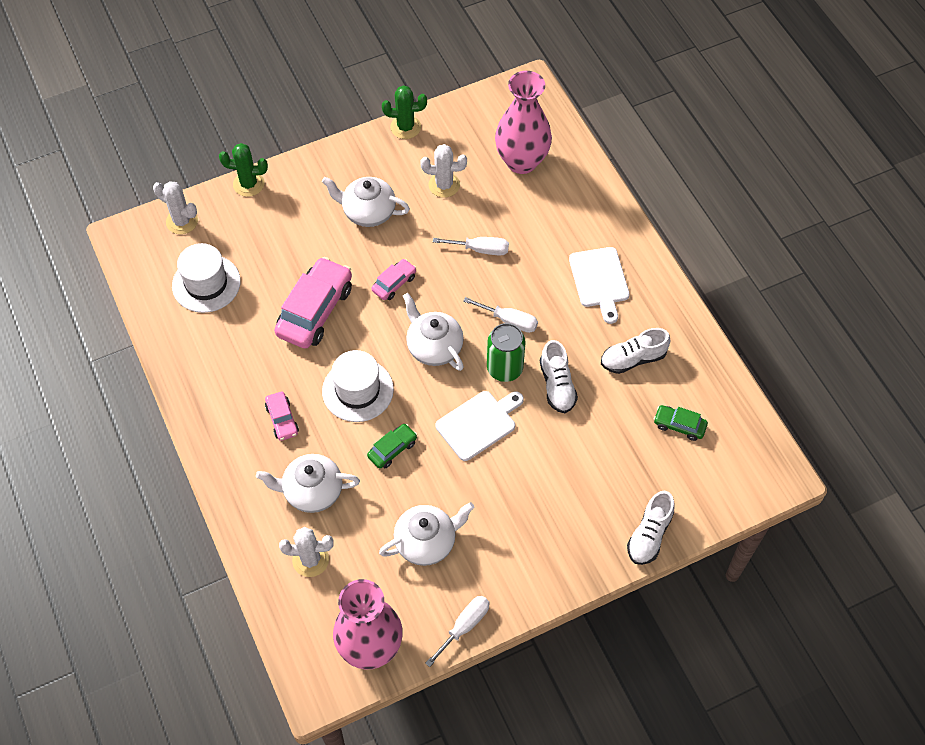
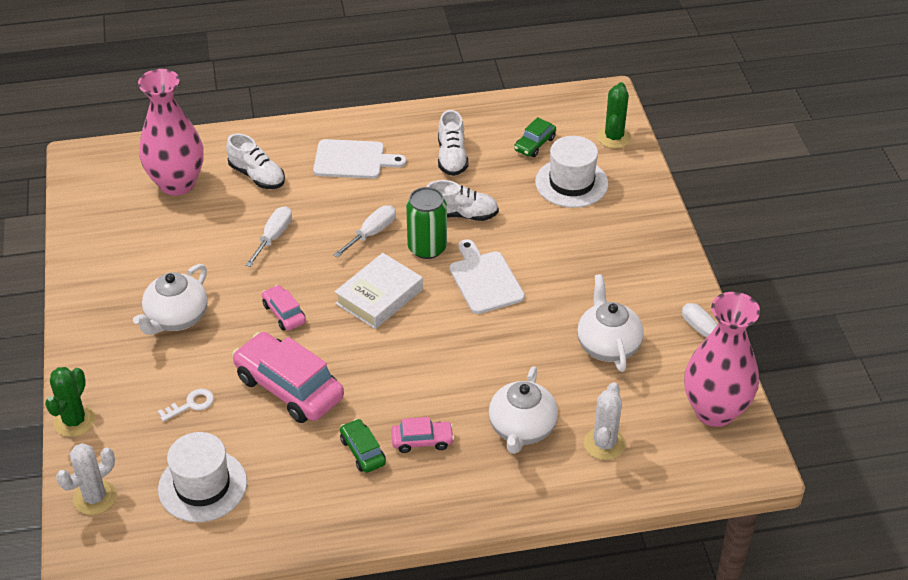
camera: 75 degrees left, 15 degrees down
white hat [322,350,394,422] -> white hat moved to [535,136,608,208]
green car [367,424,417,469] -> green car moved to [340,419,386,473]
green cactus [382,85,427,139] -> green cactus moved to [597,82,631,148]
white teapot [403,293,464,371] -> white book [335,253,423,329]
white cactus [420,144,467,198] -> none
white shoe [627,491,675,565] -> white shoe moved to [226,133,285,189]
none -> white key [158,389,214,422]

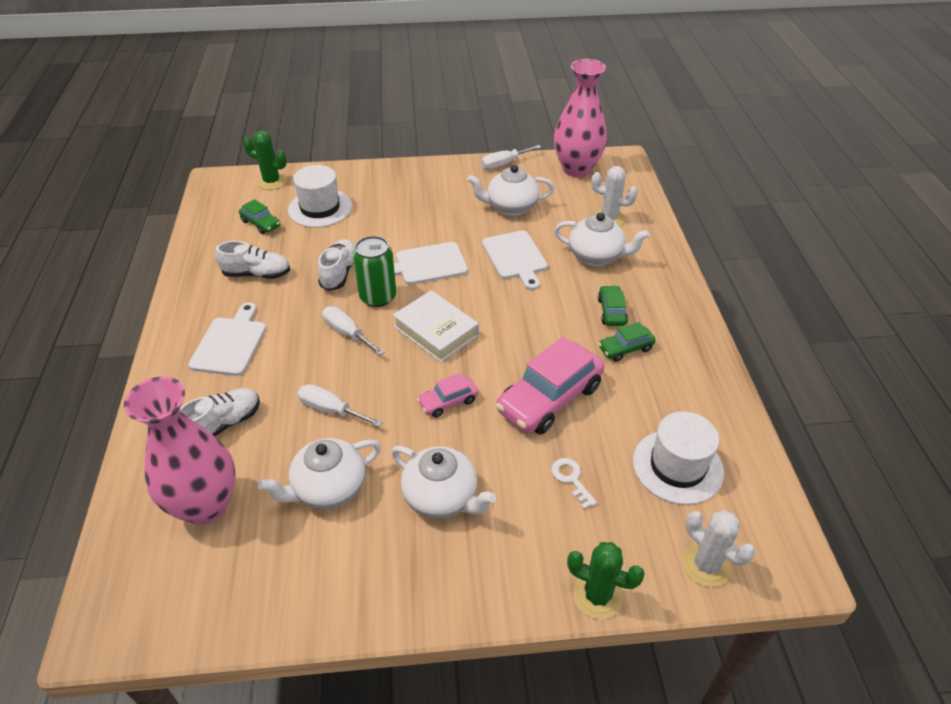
camera: 85 degrees left, 0 degrees up
pink car [391,417,454,453] -> green car [598,285,628,326]
none -> white teapot [258,438,381,509]
none -> white cutting board [482,230,548,290]

